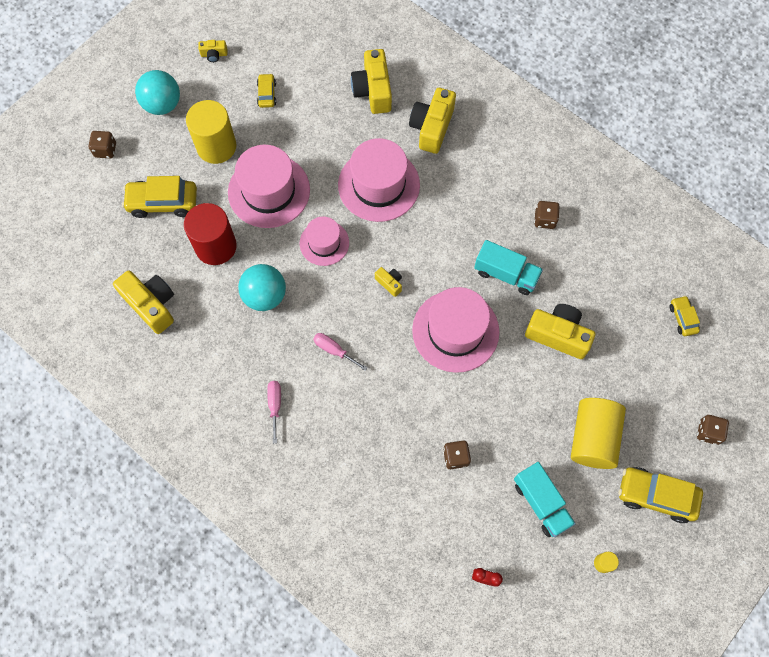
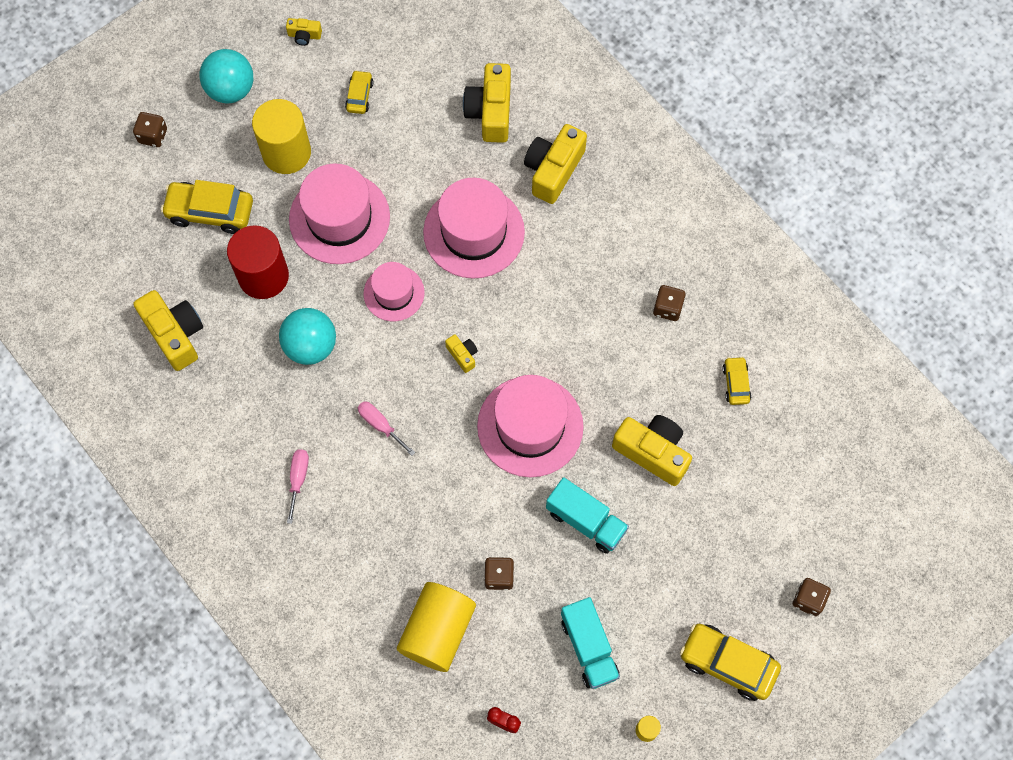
camera: 10 degrees right, 0 degrees up
turquoise truck [474,240,543,295] -> turquoise truck moved to [546,477,629,554]
yellow cylinder [571,398,626,469] -> yellow cylinder moved to [397,582,476,672]
yellow car [669,296,700,336] -> yellow car moved to [722,356,751,405]

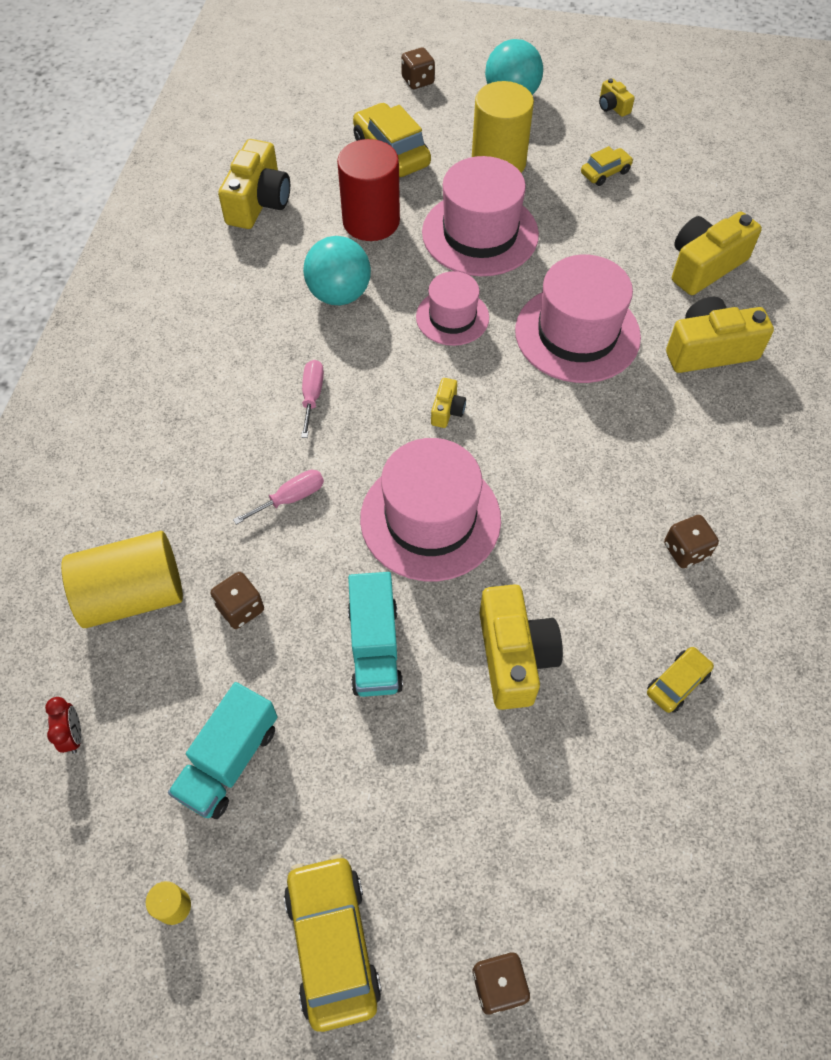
camera: 50 degrees right, 10 degrees down
pink screwdriver [287,449,309,524] -> pink screwdriver moved to [233,470,324,525]

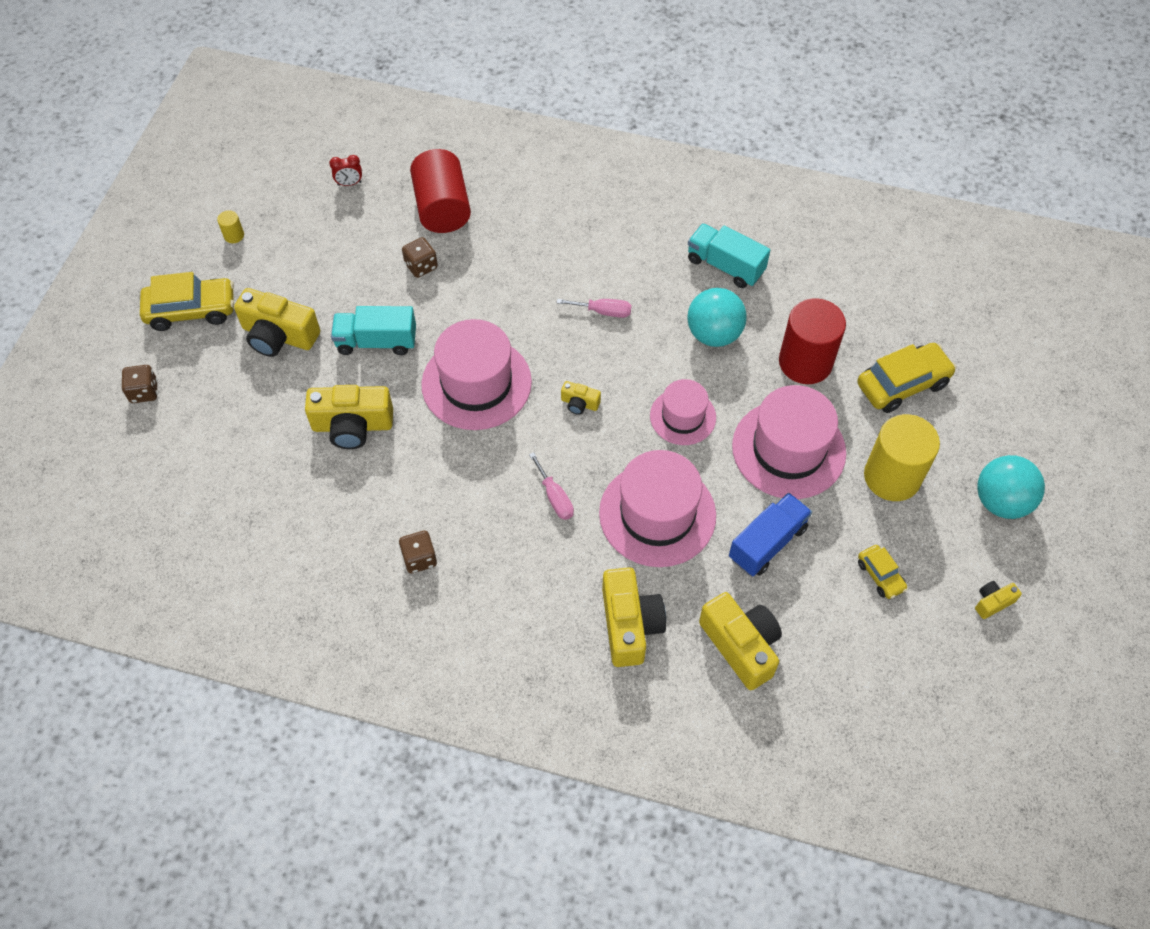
camera: 95 degrees right, 0 degrees up
yellow cylinder [61,531,183,628] -> red cylinder [410,149,471,233]
turquoise truck [168,682,278,819] -> turquoise truck moved to [688,223,770,288]
yellow camera [218,139,290,229] -> yellow camera moved to [234,288,320,357]
pink screwdriver [233,470,324,525] -> pink screwdriver moved to [529,452,574,520]
brown dice [401,47,435,89] -> none
yellow car [647,647,714,713] -> none
none -> blue truck [729,493,812,576]

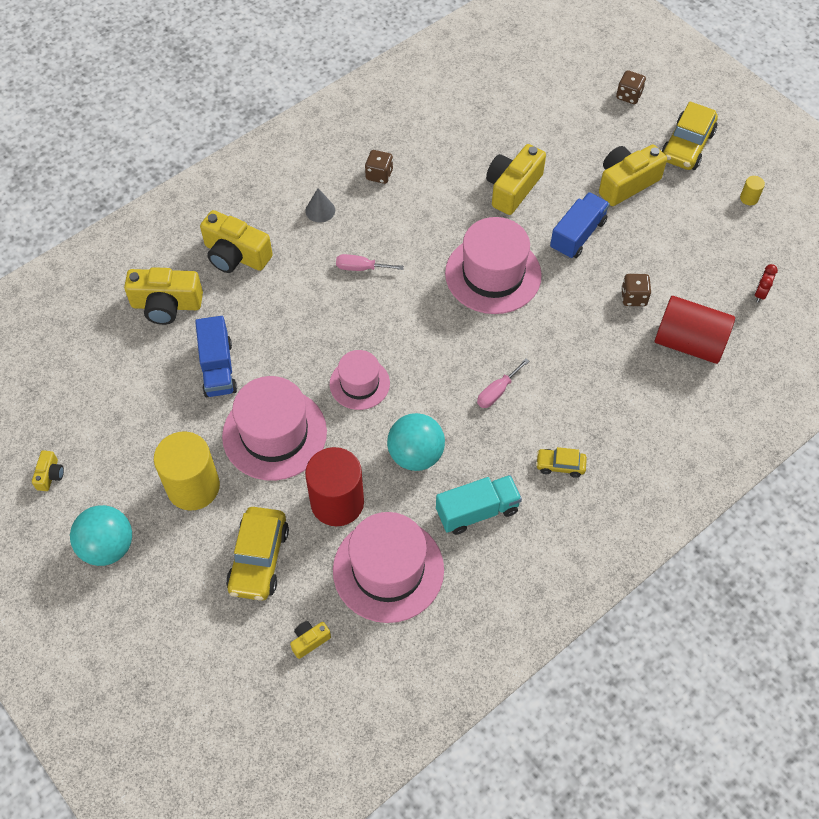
camera: 125 degrees right, 0 degrees up
turquoise truck [331,306,416,355] -> blue truck [550,192,610,259]
yellow camera [561,381,601,415] -> yellow camera moved to [290,621,331,659]
pink hat [599,450,716,567] -> pink hat moved to [333,512,444,623]
yellow car [858,545,908,599] -> yellow car moved to [536,447,587,478]
none -> grey cone [305,188,335,223]

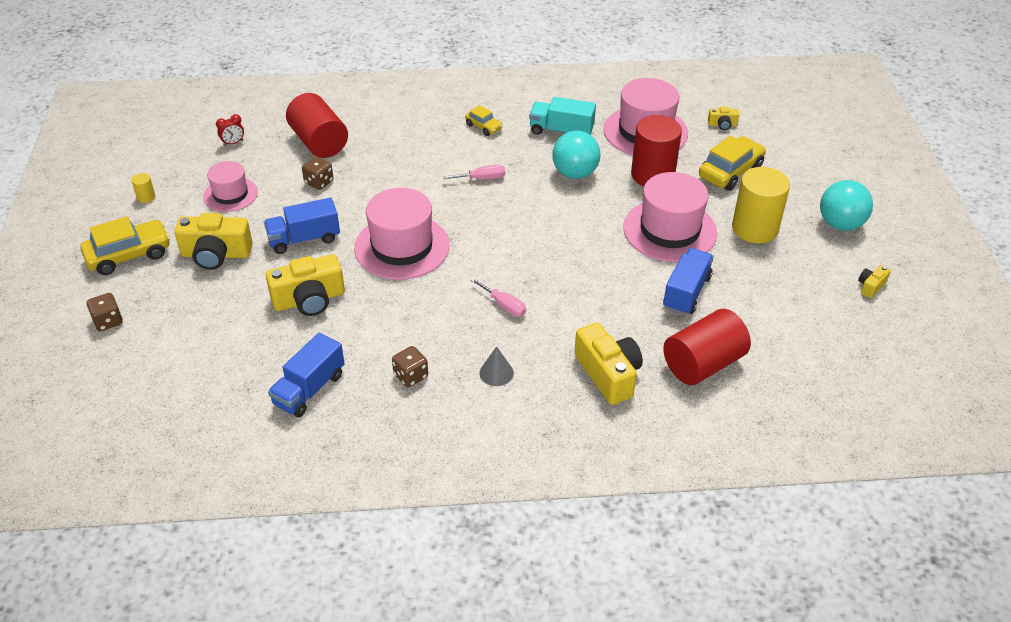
camera: 145 degrees left, 15 degrees down
yellow camera [124,267,203,325] -> red cylinder [663,309,751,385]
pink hat [330,350,390,410] -> pink hat moved to [203,161,258,212]
none -> blue truck [268,333,345,418]

